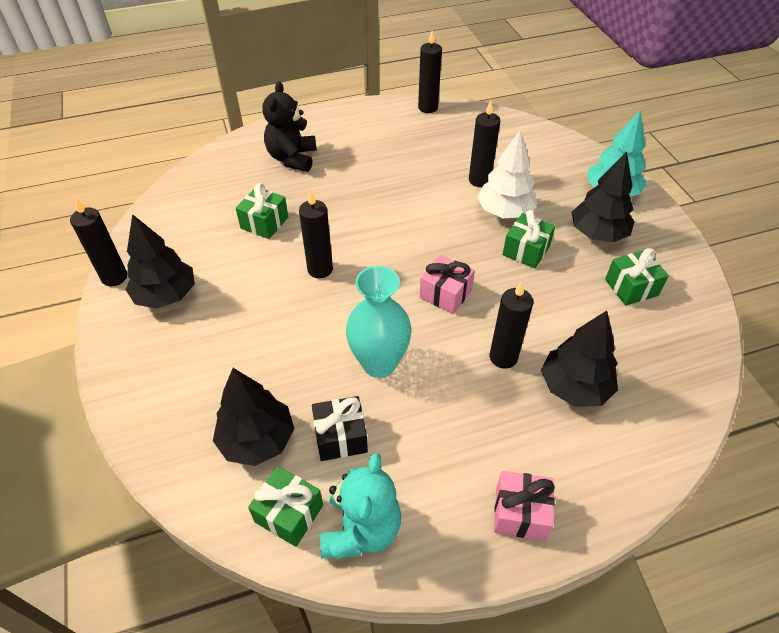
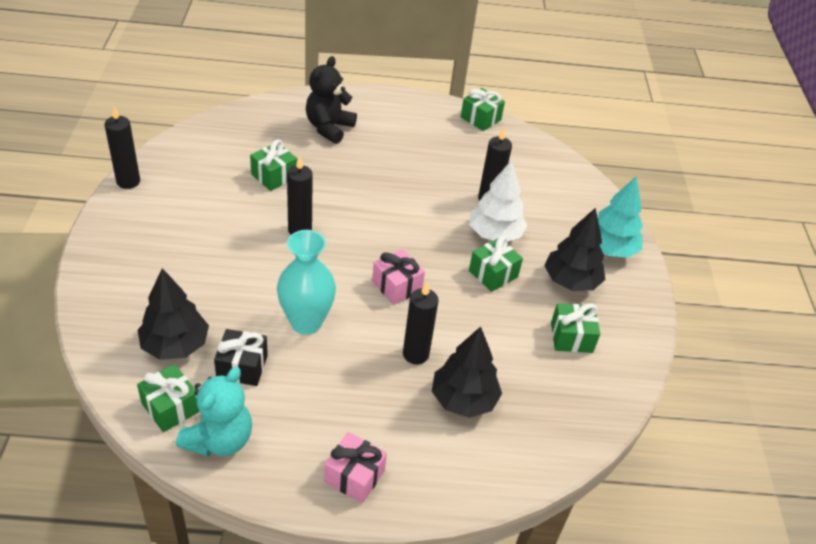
camera: 15 degrees right, 5 degrees down
black tree [126,214,195,309] -> none
black candle [418,30,442,113] -> green gift [461,88,505,131]

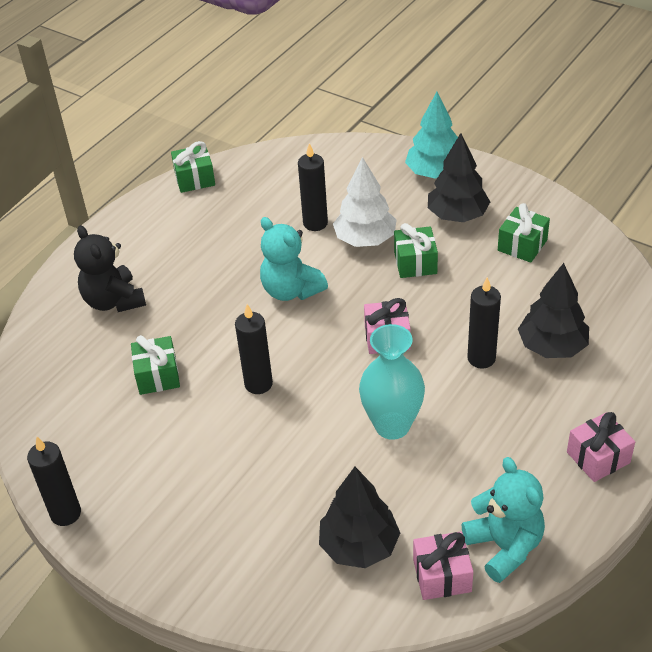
camera: 50 degrees left, 0 degrees up
green gift [137,364,200,432] -> pink gift [413,532,473,600]
black gift [214,329,268,386] -> none
none -> turquoise teddy bear [260,217,328,301]

